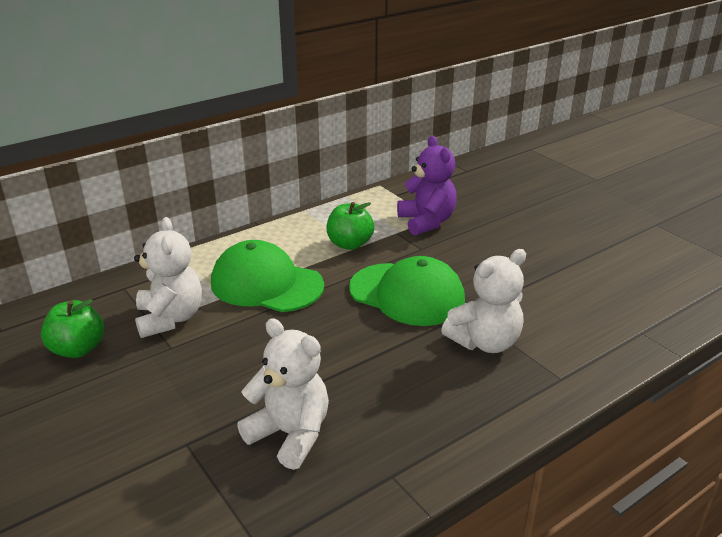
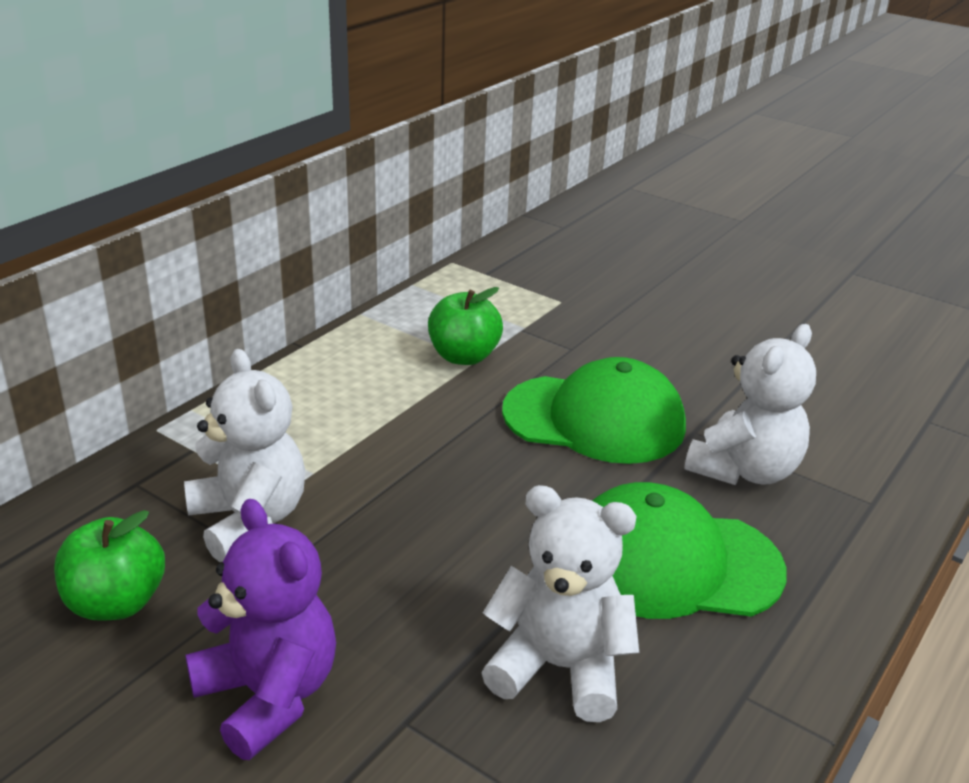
camera: 20 degrees left, 0 degrees up
green cap [211,240,324,312] -> green cap moved to [592,482,787,619]
purple teddy bear [397,135,457,236] -> purple teddy bear moved to [185,499,336,760]

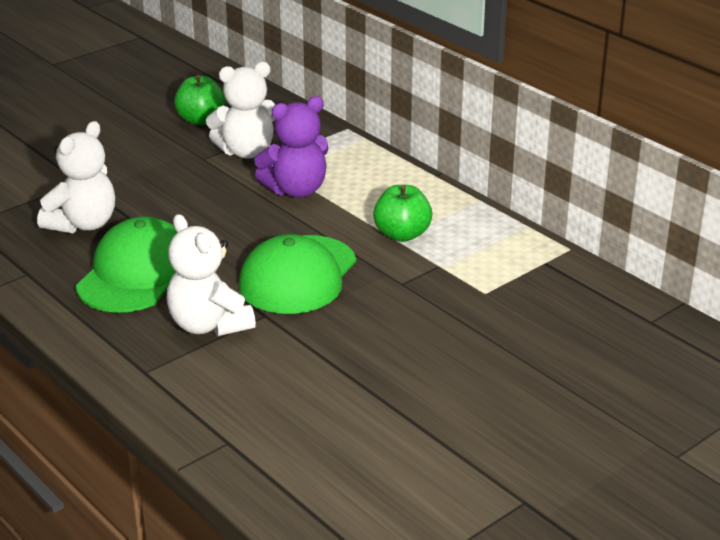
camera: 105 degrees right, 0 degrees up
purple teddy bear [185,499,336,760] -> purple teddy bear moved to [254,96,328,198]

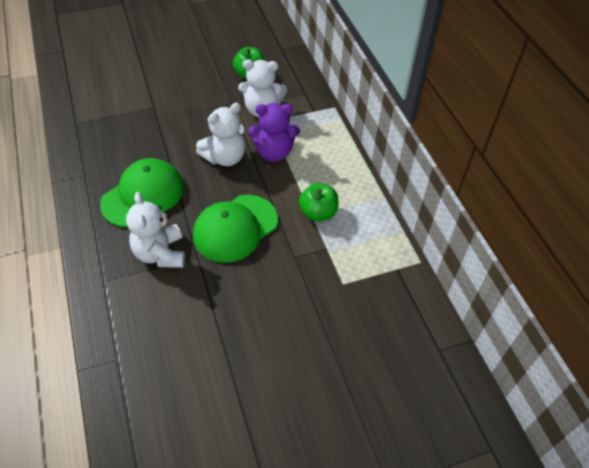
camera: 20 degrees right, 20 degrees up
white teddy bear [37,121,115,234] -> white teddy bear moved to [196,103,245,166]

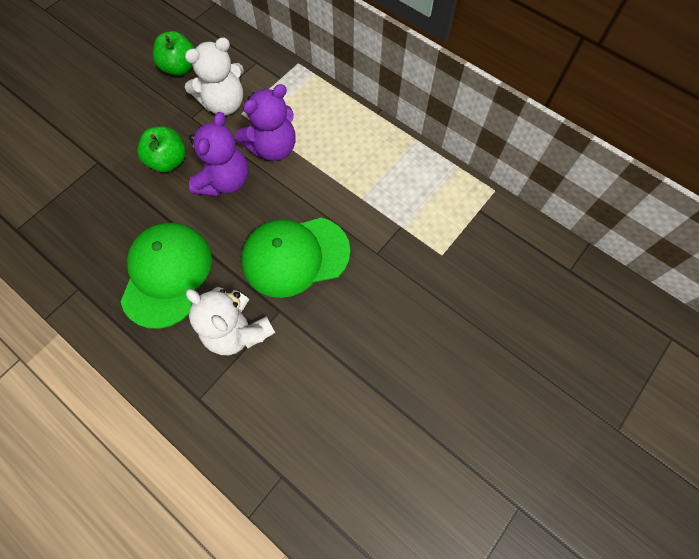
camera: 30 degrees left, 15 degrees up
green cap [193,195,278,263] -> green cap turned 60 degrees clockwise [241,218,350,298]
white teddy bear [196,103,245,166] -> purple teddy bear [189,112,248,196]
green apple [299,183,338,221] -> green apple moved to [137,127,186,172]

